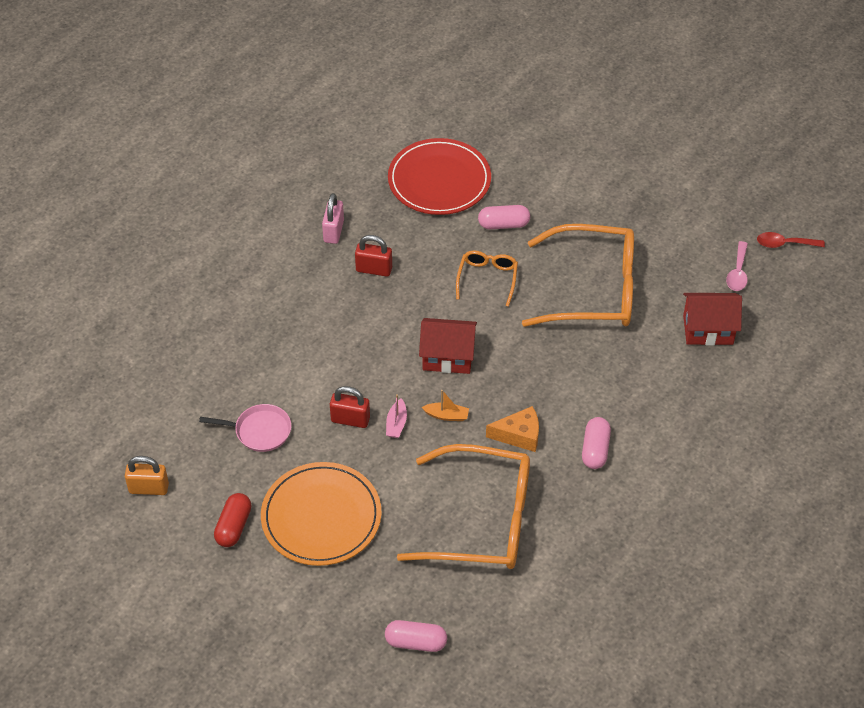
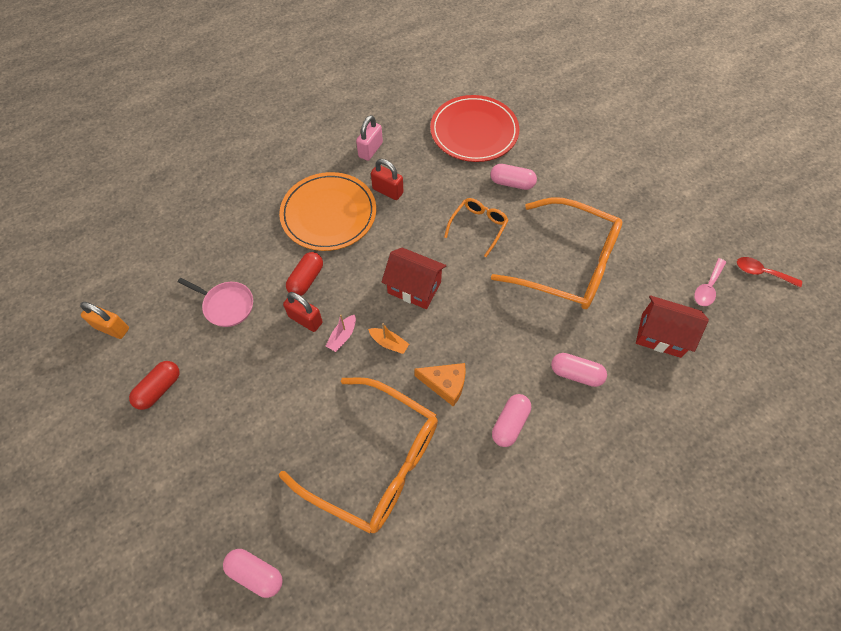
camera: 20 degrees right, 10 degrees up
orange plate [261,462,381,566] -> orange plate moved to [279,172,376,251]
none -> red capsule [286,252,323,296]
none -> pink capsule [551,353,607,387]

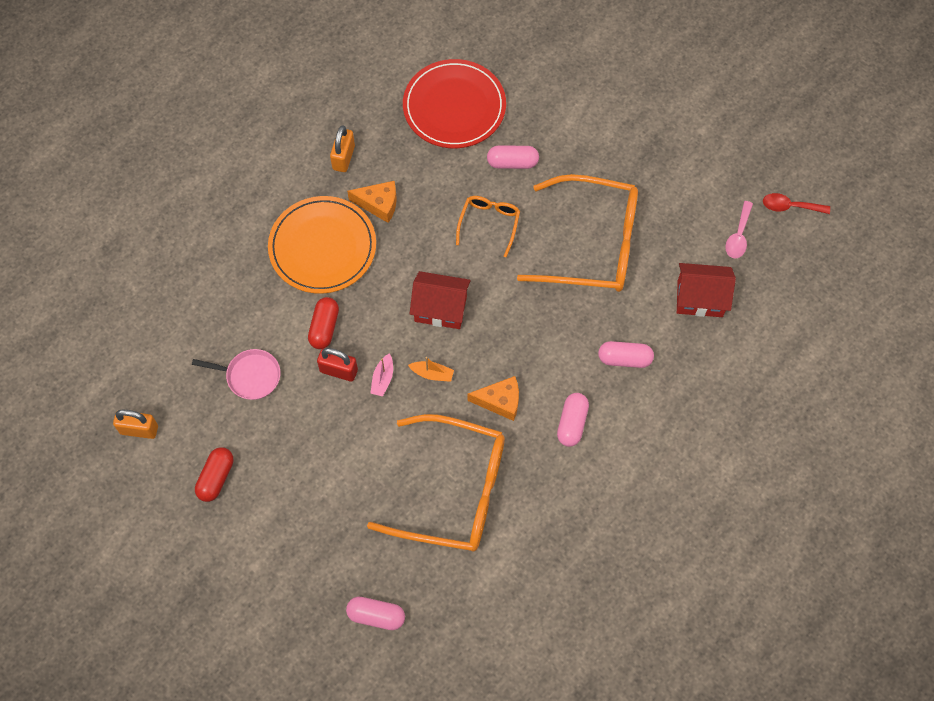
camera: 15 degrees left, 5 degrees up
pink padlock [356,115,383,161] -> orange padlock [330,126,355,172]
red padlock [371,159,403,200] -> orange cheese [347,181,396,223]

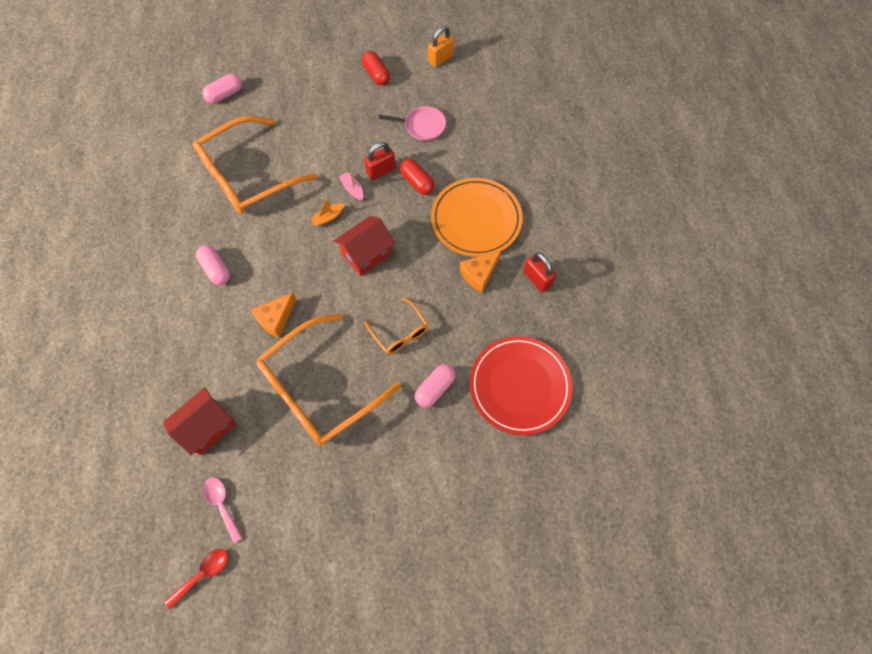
camera: 130 degrees right, 0 degrees up
pink pan [192,349,280,400] -> pink pan turned 135 degrees counterclockwise [378,106,446,141]
orange padlock [330,126,355,172] -> red padlock [523,253,556,292]
orange cheese [468,376,519,421] -> orange cheese moved to [251,293,297,338]
pink capsule [598,341,654,368] -> none

